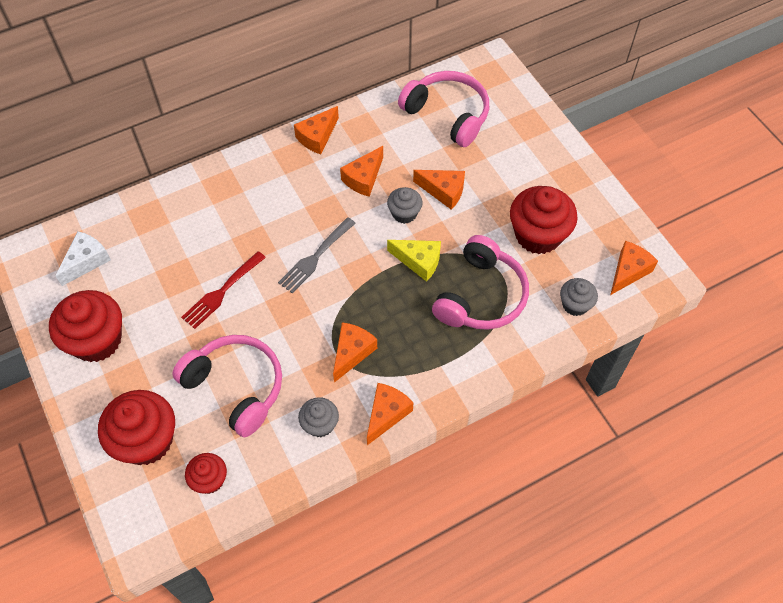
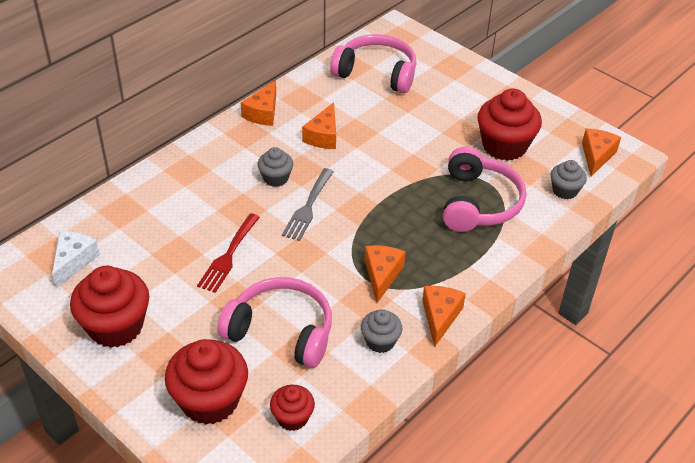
camera: 20 degrees left, 15 degrees down
grey cupcake [387,187,422,224] -> grey cupcake moved to [258,147,293,187]
yellow cheese [387,240,441,282] -> none
orange cheese [413,170,465,210] -> none

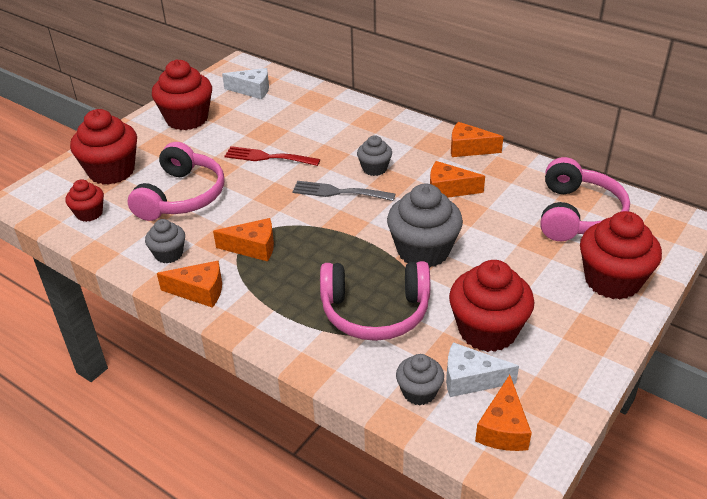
camera: 85 degrees right, 5 degrees down
orange cheese [582,129,621,177] -> orange cheese turned 90 degrees clockwise [475,375,532,451]
none -> grey cupcake [387,184,463,268]
none -> white cheese [446,342,519,397]
none -> red cupcake [580,211,662,299]

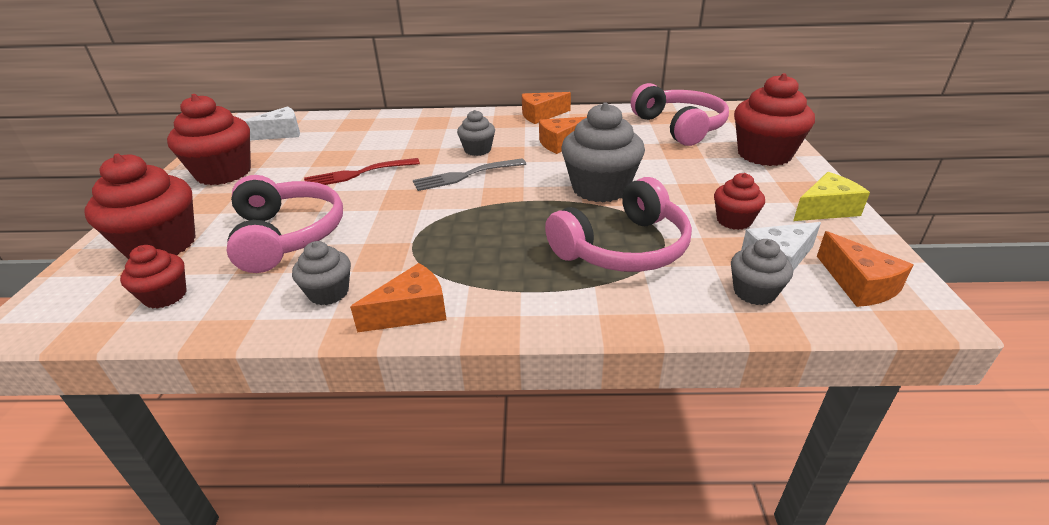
camera: 35 degrees left, 5 degrees down
orange cheese [213,218,274,262] -> none
red cupcake [449,260,535,352] -> red cupcake [714,173,765,230], size x0.54
none -> yellow cheese [793,172,870,221]

